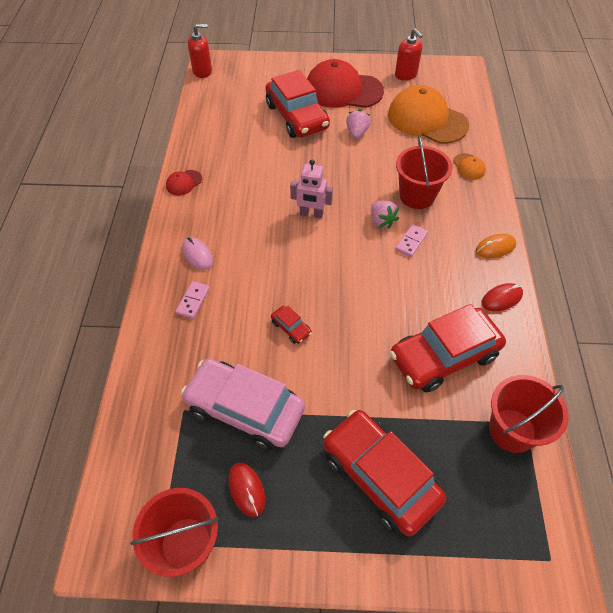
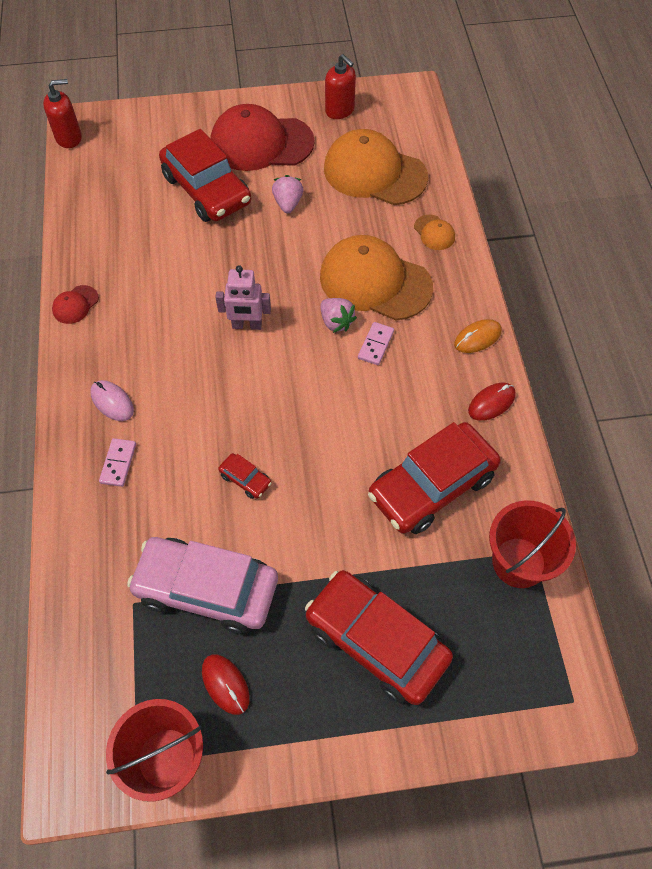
camera: 10 degrees left, 5 degrees up
red bucket [396,135,453,209] -> orange cap [320,235,433,320]

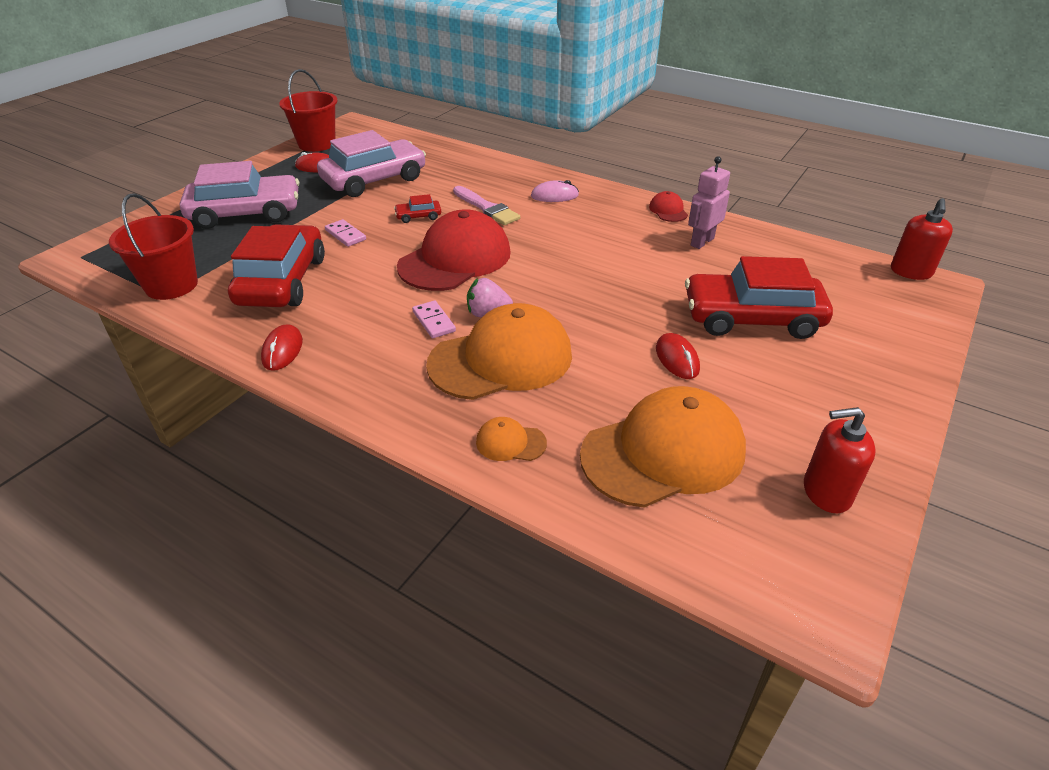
camera: 130 degrees right, 20 degrees down
pink domino [99,438,136,487] -> pink domino moved to [325,219,366,247]
red cap [211,104,315,171] -> red cap moved to [397,209,511,291]
pink robot [215,265,271,330] -> pink robot moved to [688,156,730,249]
pink strawberry [272,175,303,213] -> red mouse [656,333,700,379]
red car [305,570,453,705] -> pink car [180,161,299,229]
orange mouse [454,319,502,353] -> none
none -> pink brush [453,186,520,225]

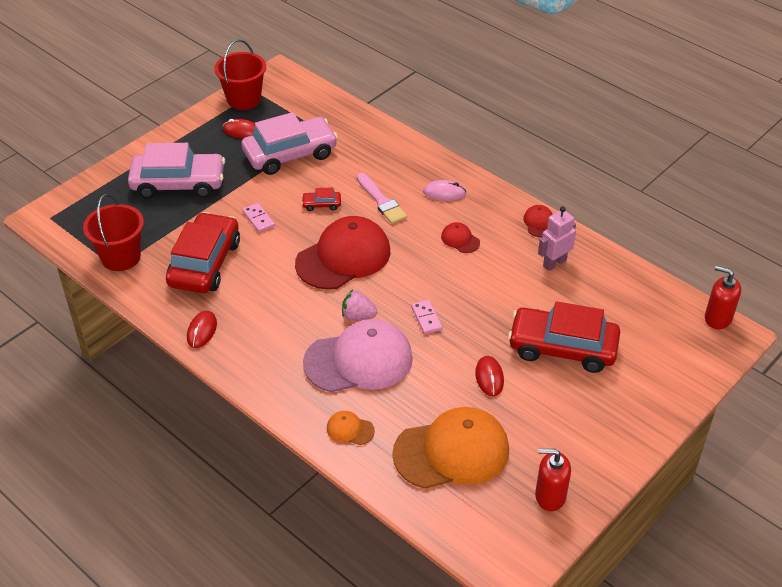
camera: 10 degrees right, 5 degrees up
pink domino [412,300,456,338] -> pink domino moved to [411,300,443,334]
orange cap [426,303,572,400] -> pink cap [303,319,413,392]
red soap dispenser [891,198,953,280] -> red soap dispenser turned 90 degrees clockwise [705,266,741,329]
none -> red cap [441,222,480,253]

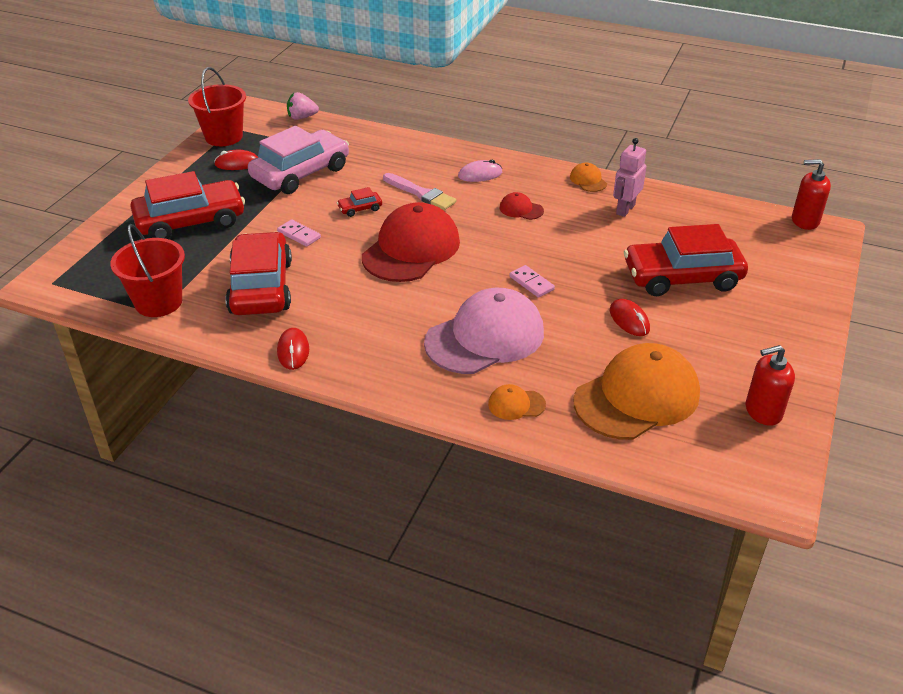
camera: 20 degrees left, 5 degrees down
pink car [128,143,225,199] -> red car [130,171,245,239]
pink strawberry [342,290,378,321] -> pink strawberry moved to [287,92,319,120]
red cap [523,205,552,237] -> orange cap [570,162,607,192]

